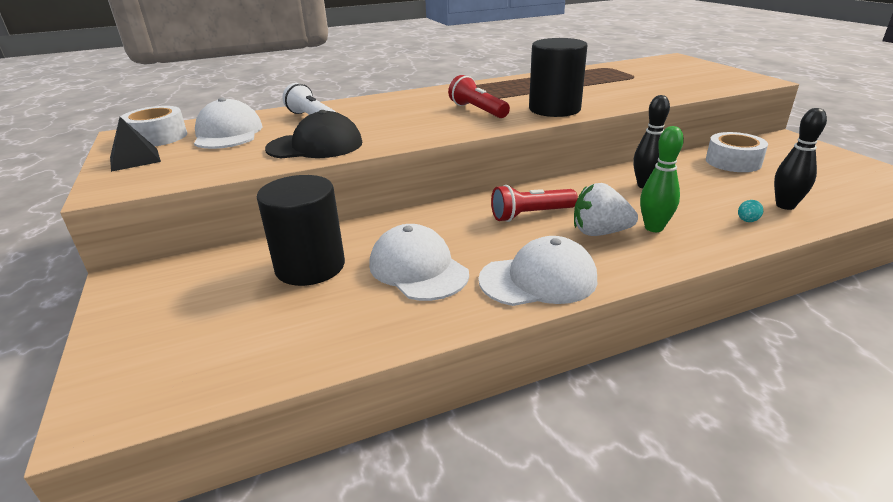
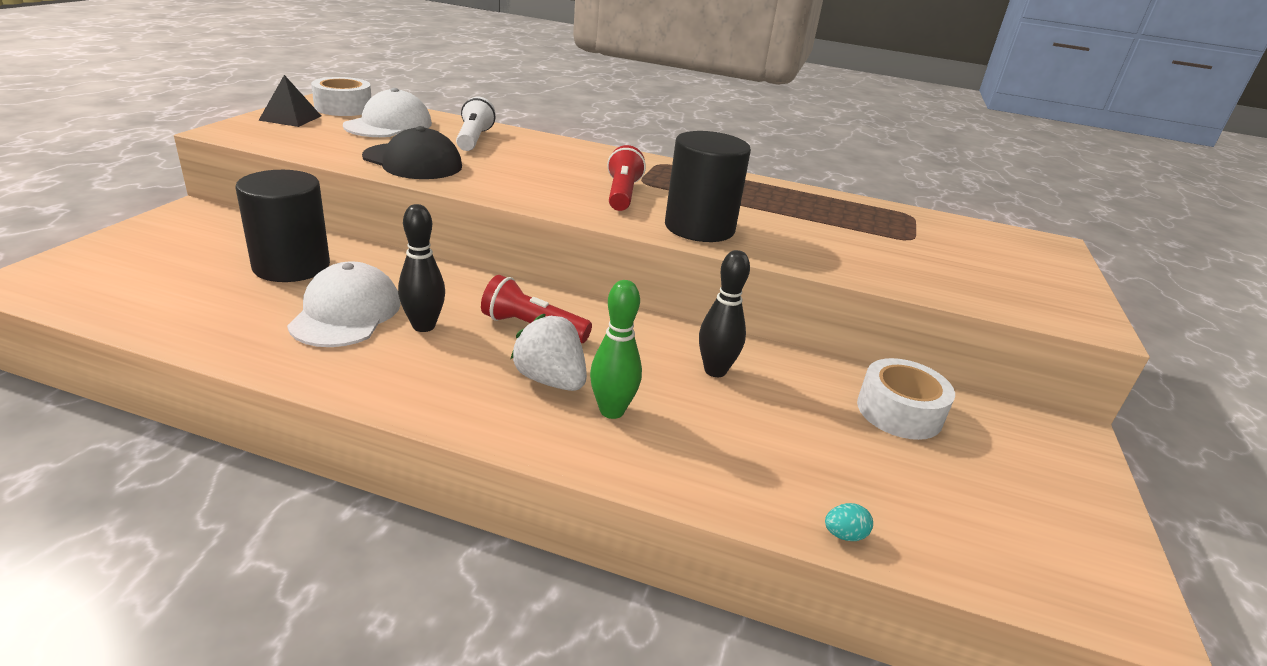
camera: 35 degrees right, 0 degrees up
white cap [478,236,597,306] -> none
turquoise egg [738,200,763,222] -> turquoise egg moved to [825,503,873,541]
black bowling pin [774,108,827,210] -> black bowling pin moved to [398,204,445,332]

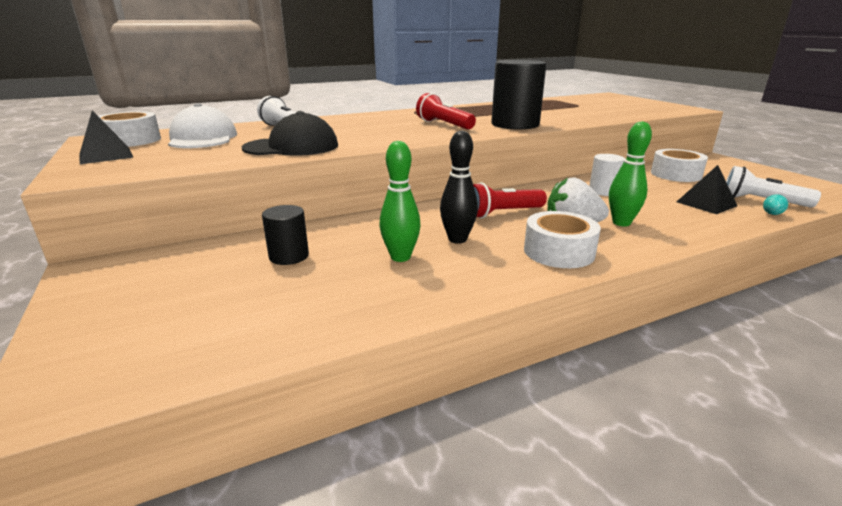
camera: 40 degrees left, 5 degrees down
black cylinder [235,170,330,282] -> black cylinder [262,205,309,265], size x0.55
white cap [287,261,401,347] -> green bowling pin [379,141,421,262]
black bowling pin [699,250,750,377] -> white cylinder [589,154,625,196]
none -> white tape [524,211,601,268]
none -> black pyramid [677,165,737,214]
none -> white flashlight [726,166,821,208]

